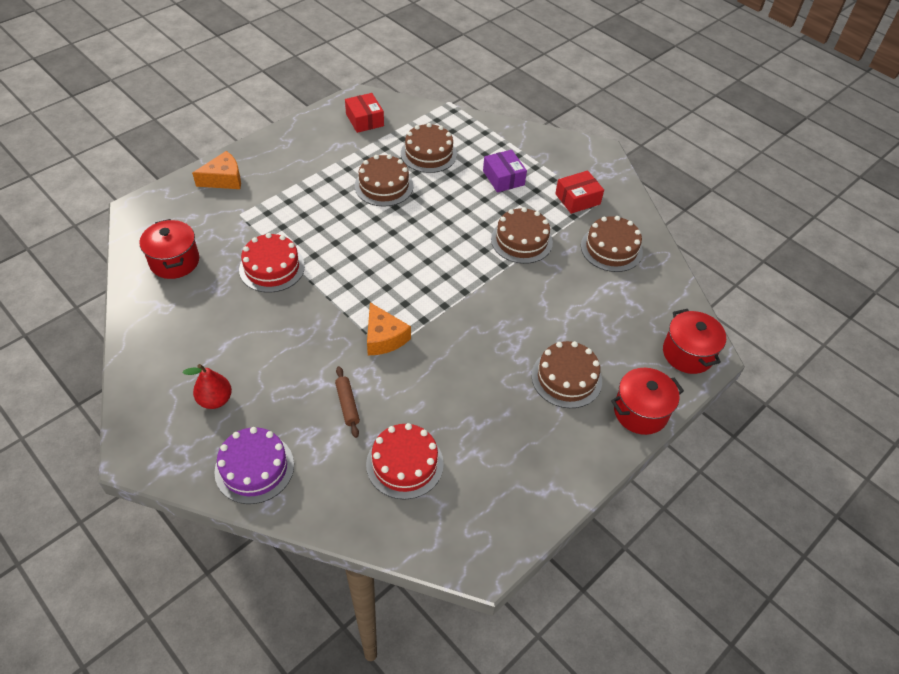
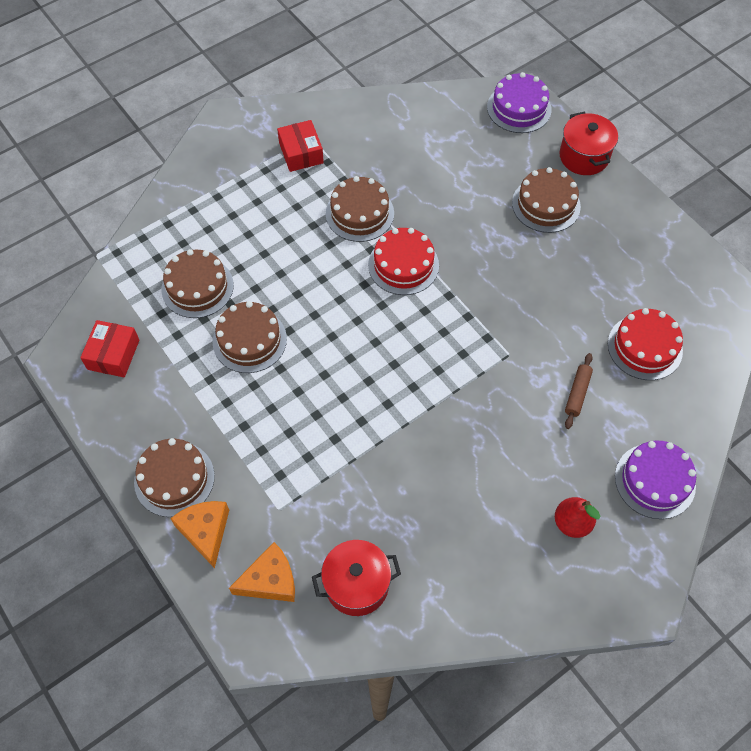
camera: 80 degrees left, 10 degrees up
red cake [239,233,305,293] -> red cake moved to [368,228,439,295]
brown rolling pin [335,366,360,438] -> brown rolling pin turned 60 degrees counterclockwise [565,353,593,429]
red box [345,93,384,133] -> red box turned 60 degrees counterclockwise [80,320,139,377]
orange cheese [367,303,411,355] -> orange cheese moved to [229,542,295,602]
purple box [483,150,527,193] -> none
brown cake [581,216,643,272] -> brown cake moved to [134,438,215,517]
red pot [663,309,726,374] -> purple cake [487,72,552,133]

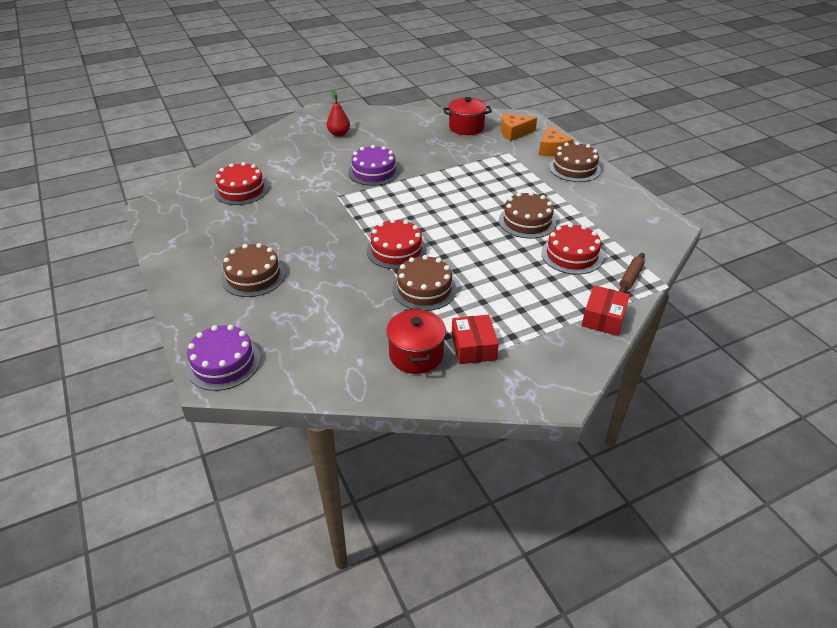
camera: 170 degrees left, 20 degrees down
red box [80,320,139,377] -> red box moved to [582,285,630,336]
brown cake [161,249,234,318] -> red cake [541,223,603,275]
red pot [560,112,618,175] -> red pot moved to [386,308,446,374]
brown rolling pin [565,353,593,429] -> brown rolling pin moved to [619,253,645,293]
purple cake [615,440,696,519] -> purple cake moved to [348,145,400,186]

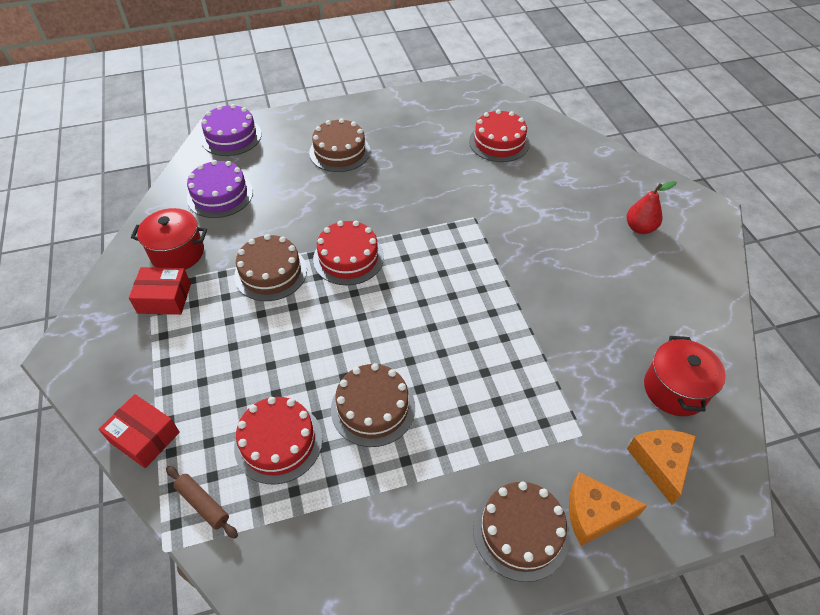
camera: 100 degrees right, 10 degrees up
purple cake [348,145,400,186] -> purple cake moved to [187,160,253,218]

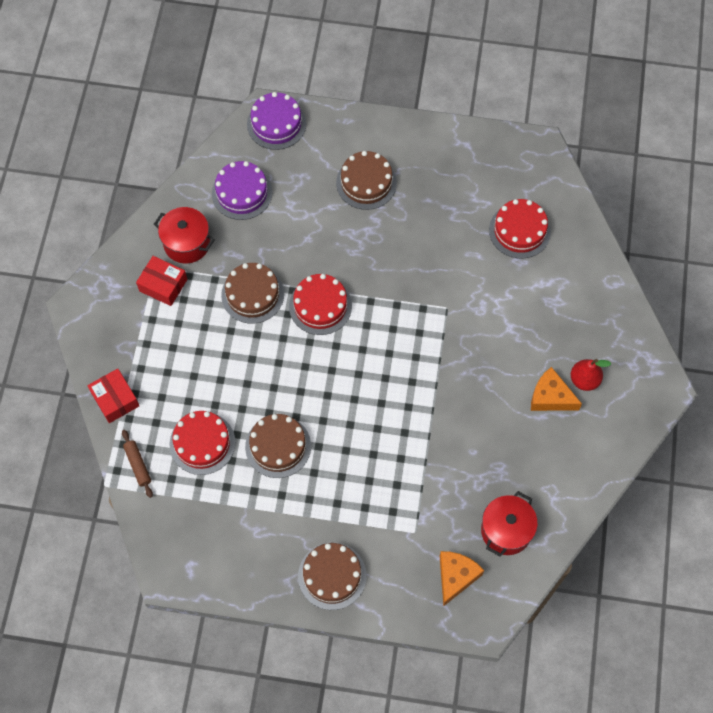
camera: 25 degrees right, 15 degrees up
orange cheese [569,472,647,546] -> orange cheese moved to [531,367,582,411]

